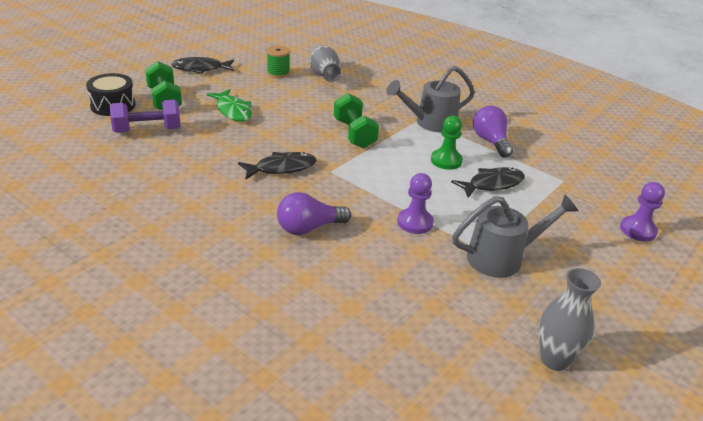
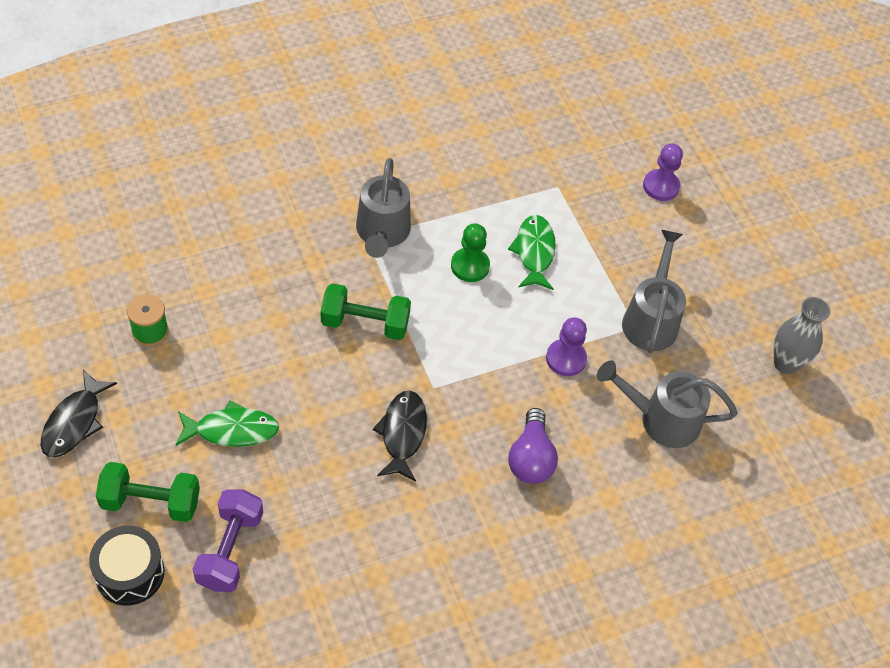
camera: 65 degrees left, 20 degrees up
grey vase [310,46,341,82] -> none
black fish [451,167,525,198] -> green fish [508,215,556,290]
purple light bulb [473,105,513,158] -> none
none -> grey watering can [597,360,738,448]

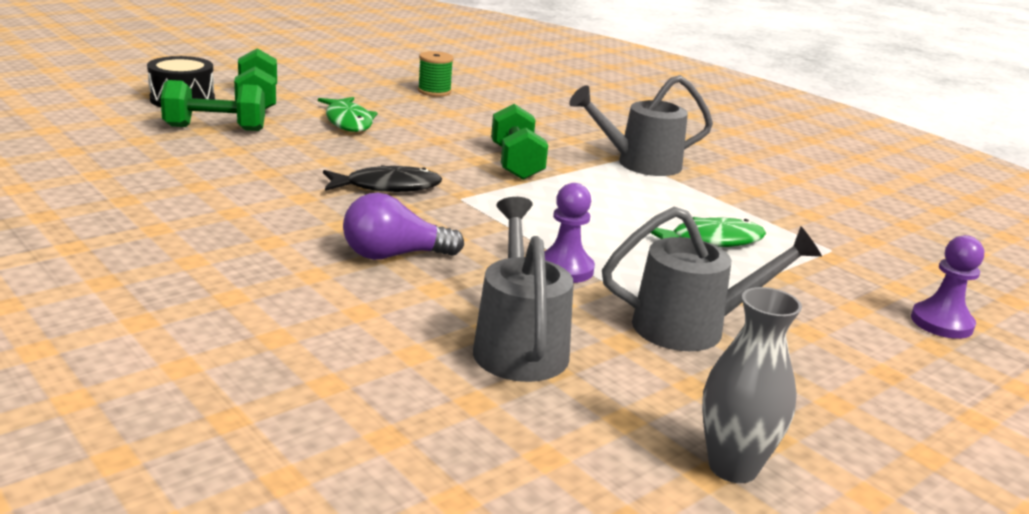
camera: 75 degrees right, 30 degrees down
black fish [41,370,117,458] -> none
purple dumbbell [193,489,263,592] -> green dumbbell [161,80,265,131]
green pawn [451,223,490,282] -> none

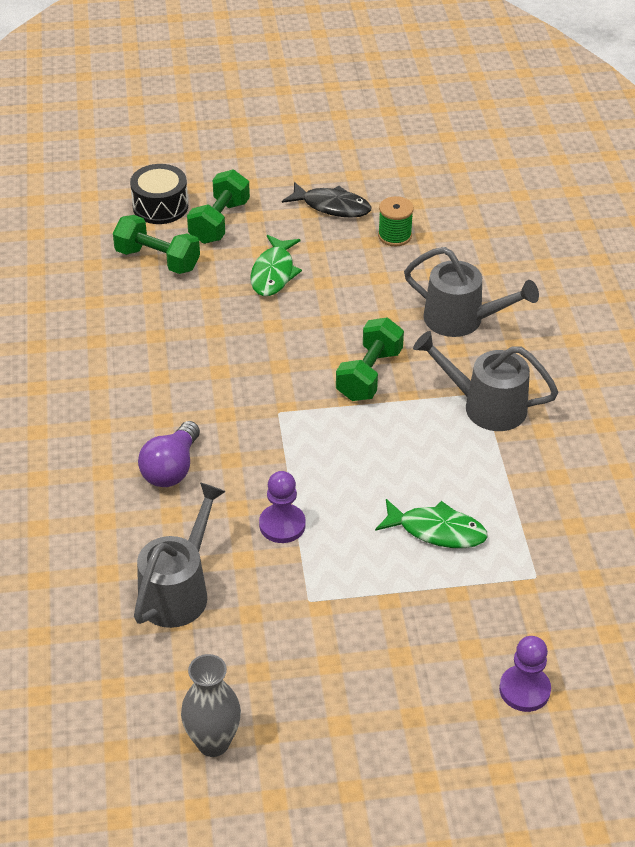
camera: 35 degrees right, 20 degrees up
black fish [323,165,442,192] -> black fish moved to [282,182,371,218]
purple light bulb [343,193,464,260] -> purple light bulb turned 90 degrees counterclockwise [138,421,200,487]
grey watering can [602,206,822,351] -> grey watering can moved to [404,247,539,337]

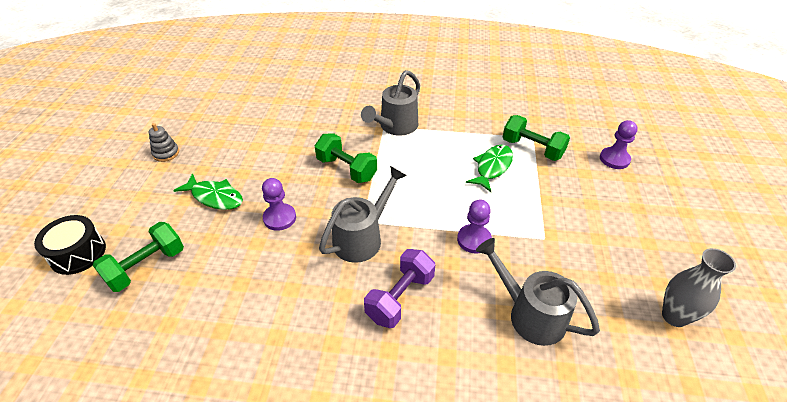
camera: 75 degrees left, 0 degrees up
purple light bulb [138,421,200,487] -> purple dumbbell [364,249,435,328]
green dumbbell [187,169,250,244] -> green dumbbell moved to [503,115,570,161]
black fish [282,182,371,218] -> grey stacking toy [149,123,179,162]
green spool [378,196,414,246] -> none
grey watering can [404,247,539,337] -> grey watering can moved to [319,166,407,263]
none -> purple pawn [262,178,296,231]

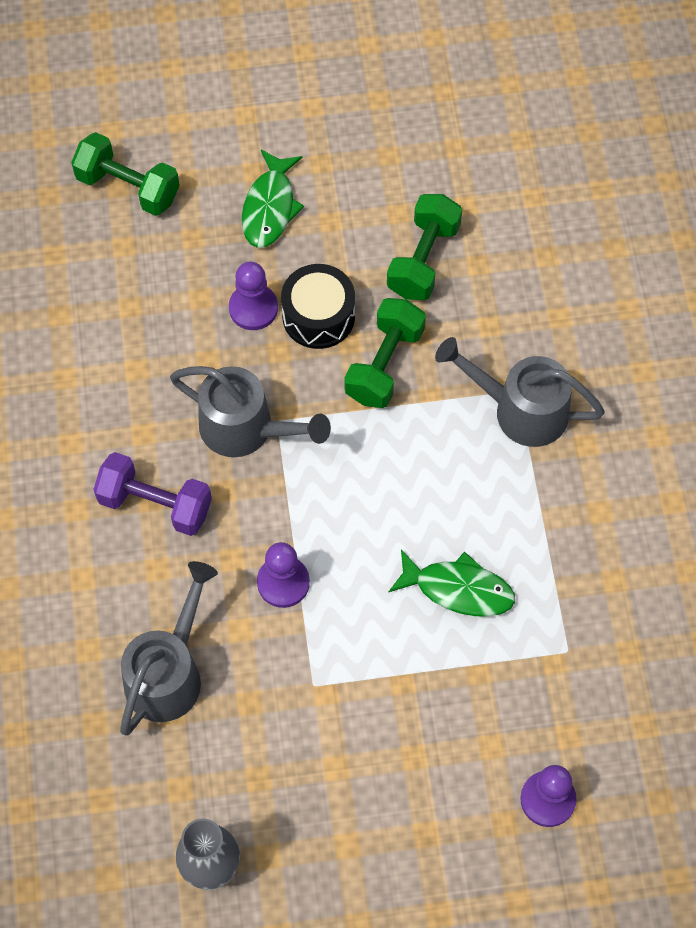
camera: 75 degrees right, 20 degrees up
black drum [34,215,106,275] -> black drum moved to [281,264,355,349]
grey stacking toy [149,123,179,162] -> none
green dumbbell [503,115,570,161] -> green dumbbell moved to [387,194,462,300]

